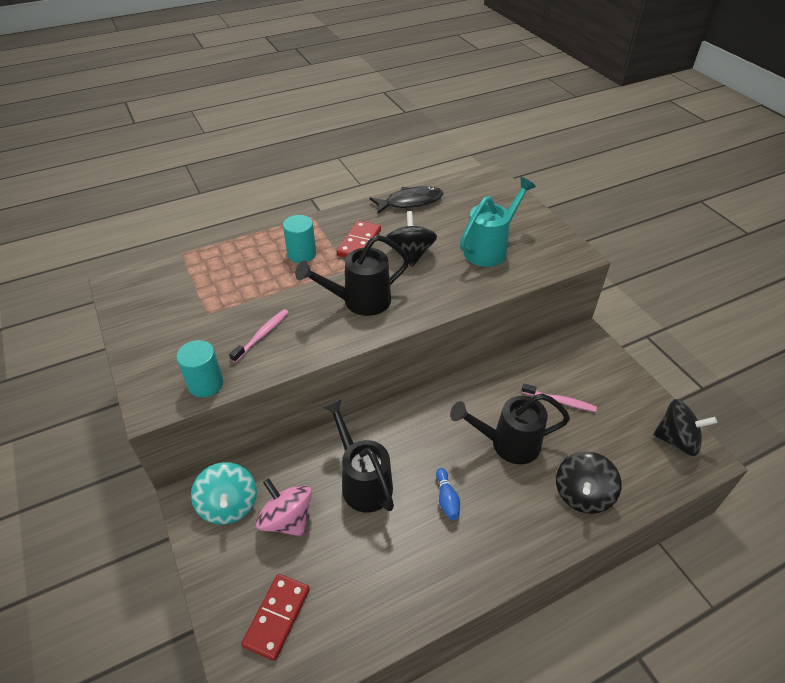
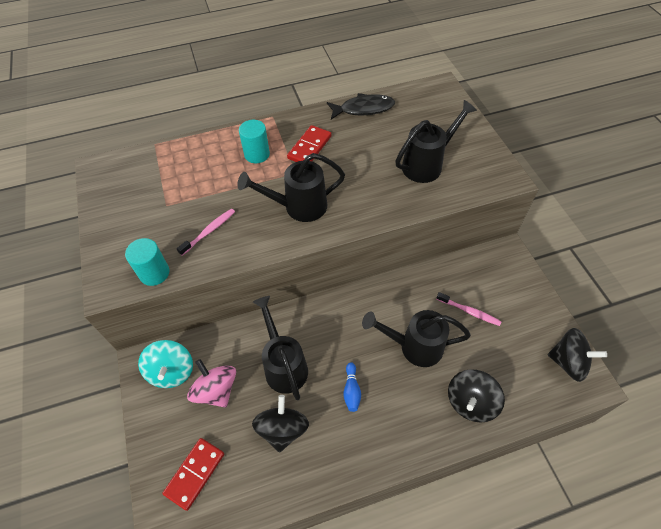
camera: 10 degrees right, 10 degrees up
black spinning top [386,211,437,267] -> black spinning top moved to [252,395,309,453]
turquoise watering can [460,177,536,267] -> black watering can [395,100,477,183]

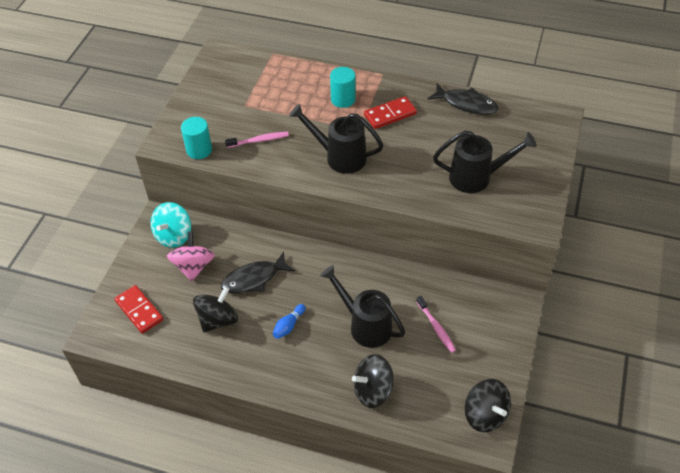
camera: 35 degrees right, 5 degrees down
red domino [162,438,224,511] -> red domino turned 75 degrees clockwise [115,285,163,334]
black watering can [253,296,308,400] -> black fish [221,252,295,293]

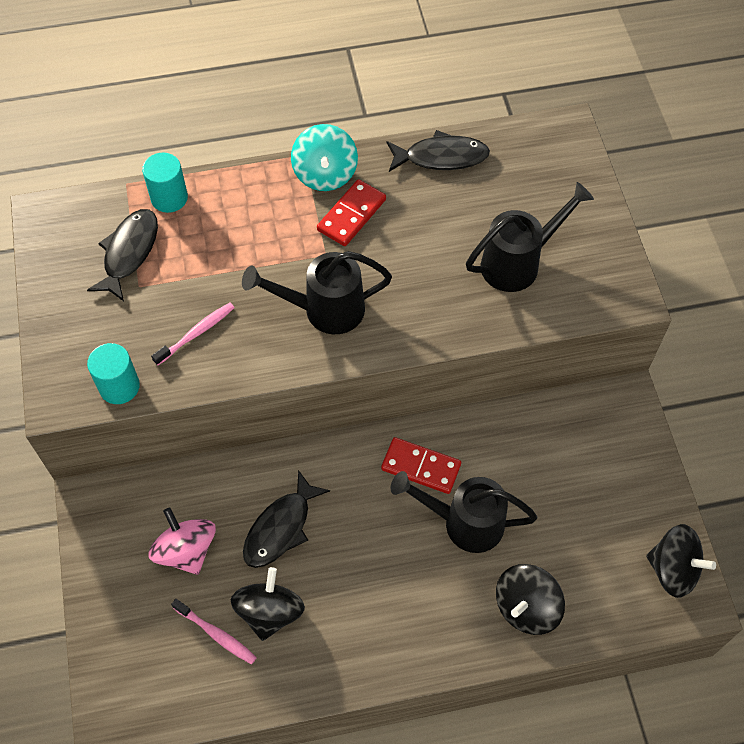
camera: 30 degrees left, 10 degrees up
red domino [115,285,163,334] -> red domino moved to [381,437,461,494]
turquoise spinning top [150,202,191,248] -> turquoise spinning top moved to [291,124,358,191]
blue bowling pin [273,304,306,339] -> none
turquoise cylinder [330,67,356,108] -> turquoise cylinder moved to [142,153,188,213]
pink toothbrush [416,296,456,353] -> pink toothbrush moved to [171,599,257,664]
none -> black fish [87,209,158,301]

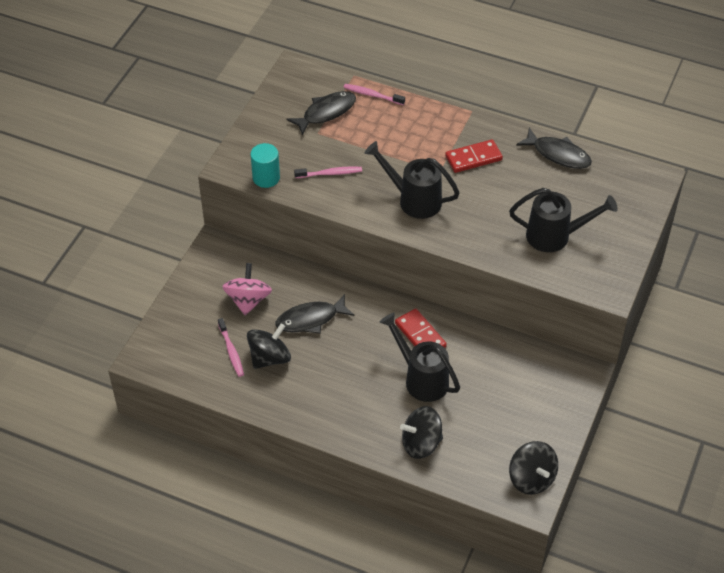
camera: 35 degrees right, 10 degrees down
turquoise cylinder [142,153,188,213] -> pink toothbrush [343,84,405,105]
turquoise spinning top [291,124,358,191] -> none

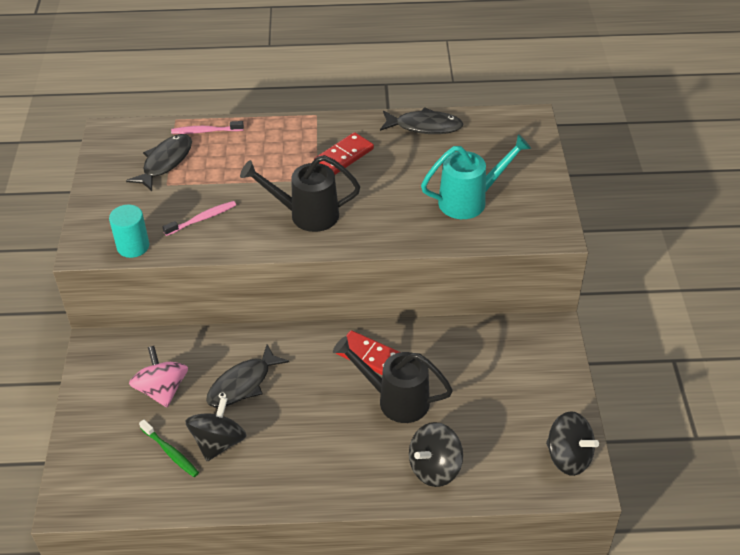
camera: 25 degrees left, 5 degrees down
pink toothbrush [218,318,244,377] -> green toothbrush [139,419,199,477]
black watering can [509,188,618,252] -> turquoise watering can [421,134,531,219]

